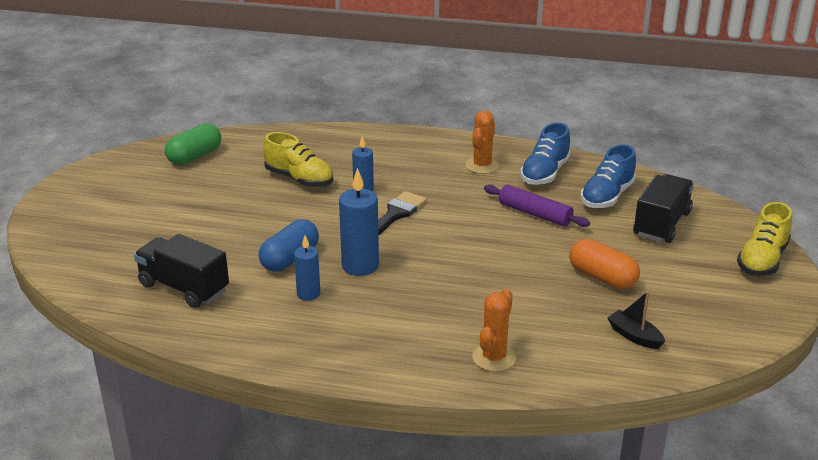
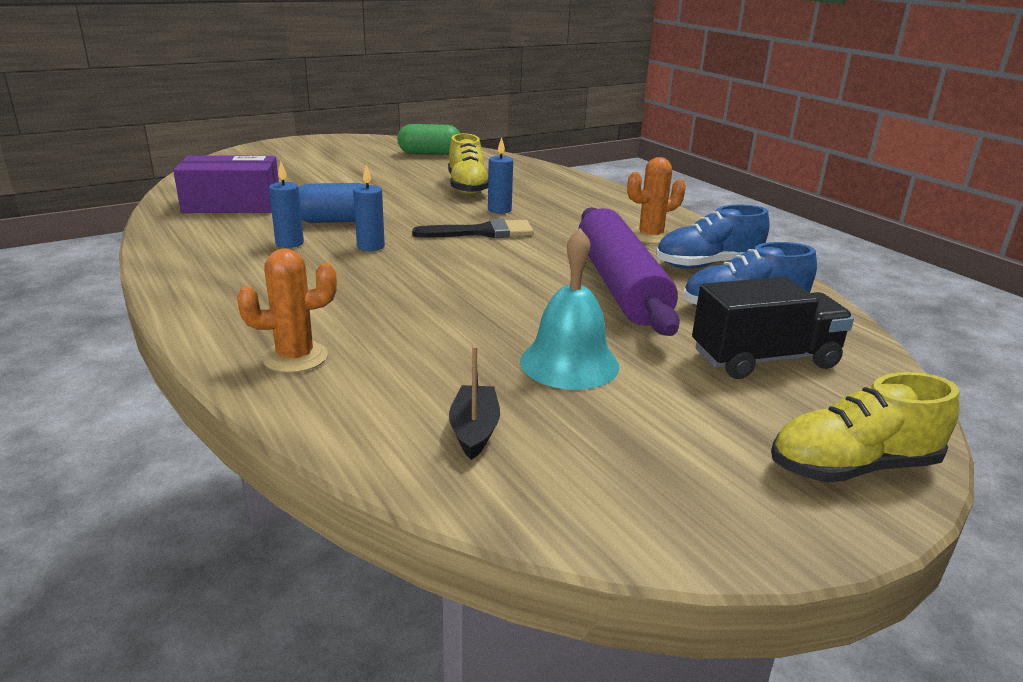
camera: 45 degrees right, 5 degrees down
black truck [134,234,229,308] -> purple box [173,155,279,213]
blue candle [339,168,379,276] -> blue candle [353,165,385,251], size x0.61
purple rolling pin [484,185,590,227] -> purple rolling pin [578,207,680,336], size x1.73
orange capsule [569,239,640,289] -> turquoise bell [520,228,619,390]

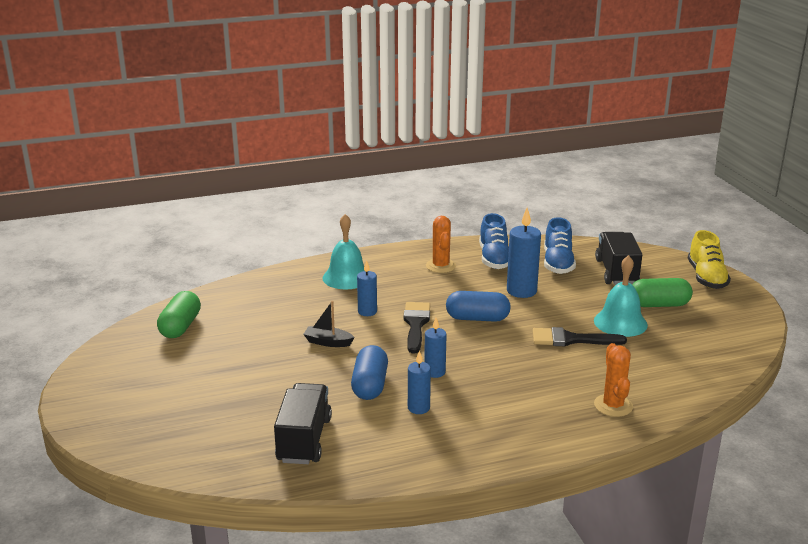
camera: 75 degrees left, 0 degrees up
purple box [173,155,279,213] -> black truck [274,383,332,464]
yellow shoe [448,133,488,195] -> none
black boat [449,346,500,460] -> black boat moved to [303,301,355,347]
purple rolling pin [578,207,680,336] -> blue candle [507,208,541,298]
none -> turquoise bell [323,214,365,289]
none -> blue capsule [446,291,511,322]
none -> black brush [533,327,627,346]
none -> green capsule [632,278,693,307]

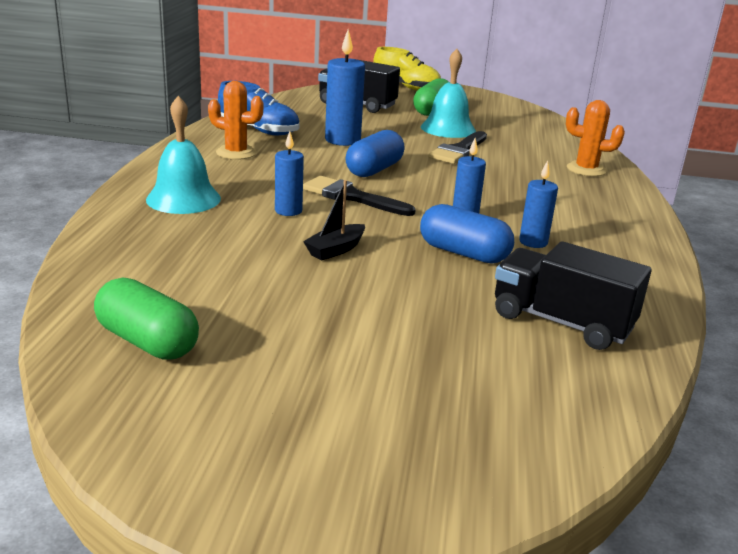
camera: 65 degrees left, 0 degrees up
blue shoe [544,217,576,274] -> none

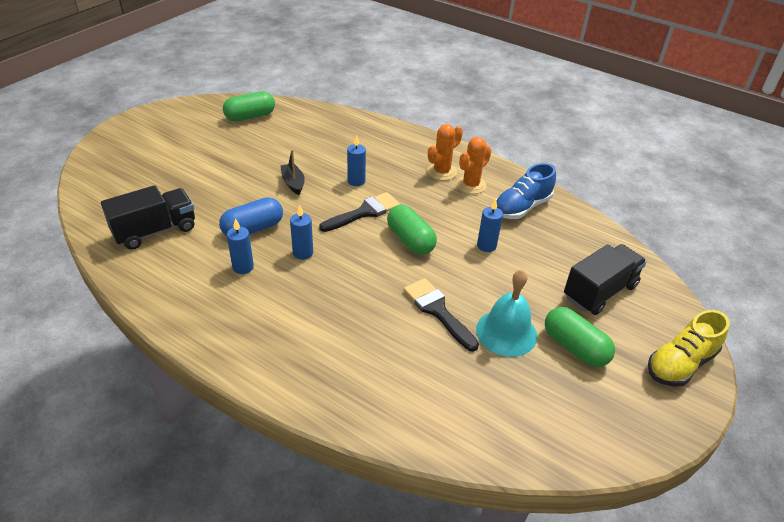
camera: 115 degrees right, 15 degrees up
turquoise bell [146,96,221,214] -> none
blue candle [325,30,365,146] -> blue candle [477,198,503,252], size x0.61
blue capsule [345,130,405,177] -> green capsule [387,205,437,255]
orange cactus [566,100,625,176] -> orange cactus moved to [427,124,463,181]

